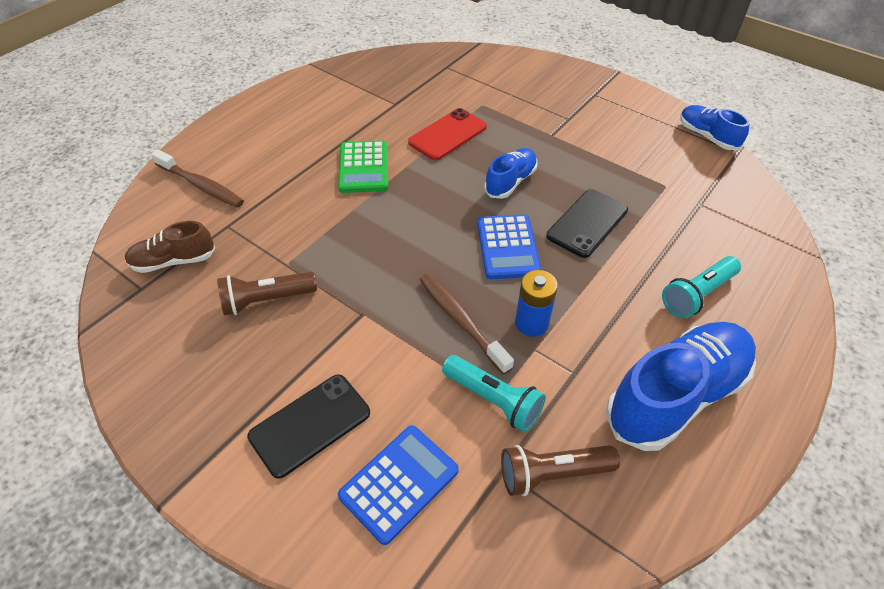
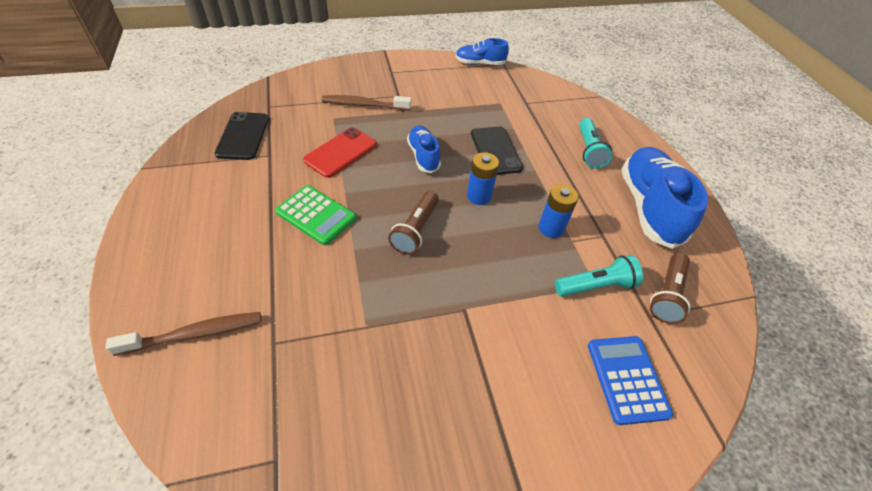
camera: 55 degrees left, 0 degrees up
brown shoe [125,221,215,273] -> none
brown flashlight [217,272,317,316] -> brown flashlight moved to [388,191,439,255]
black phone [247,374,370,479] -> black phone moved to [214,112,269,160]
red phone [408,108,487,161] -> red phone turned 45 degrees clockwise [303,127,377,178]
brown toothbrush [419,273,514,375] -> brown toothbrush moved to [322,95,411,111]
blue calculator [477,214,541,279] -> blue battery [467,152,499,205]

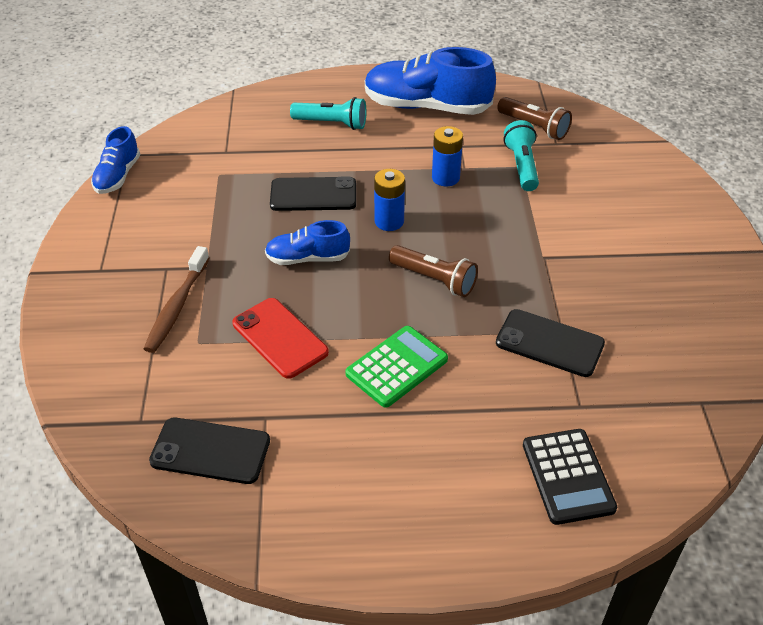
camera: 75 degrees left, 5 degrees down
brown toothbrush [105,312,261,356] -> black calculator [523,429,617,525]
blue calculator [588,336,673,425] -> none
none -> black phone [496,309,605,377]

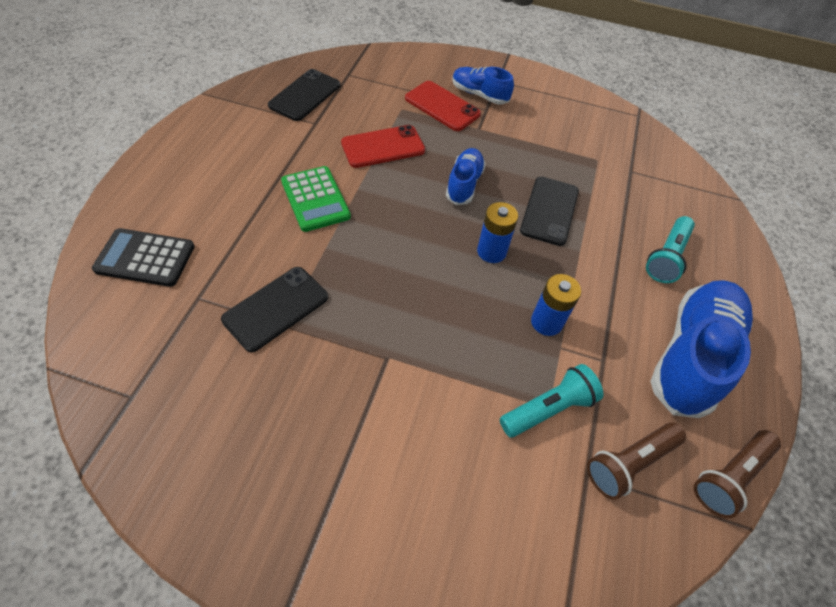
camera: 105 degrees right, 10 degrees up
blue shoe [91,126,140,194] -> blue shoe moved to [452,66,514,105]
brown toothbrush [144,246,210,353] -> red phone [405,81,481,131]
brown flashlight [389,245,478,297] -> brown flashlight moved to [694,430,781,518]
turquoise flashlight [504,120,539,191] -> turquoise flashlight turned 45 degrees counterclockwise [500,364,604,437]

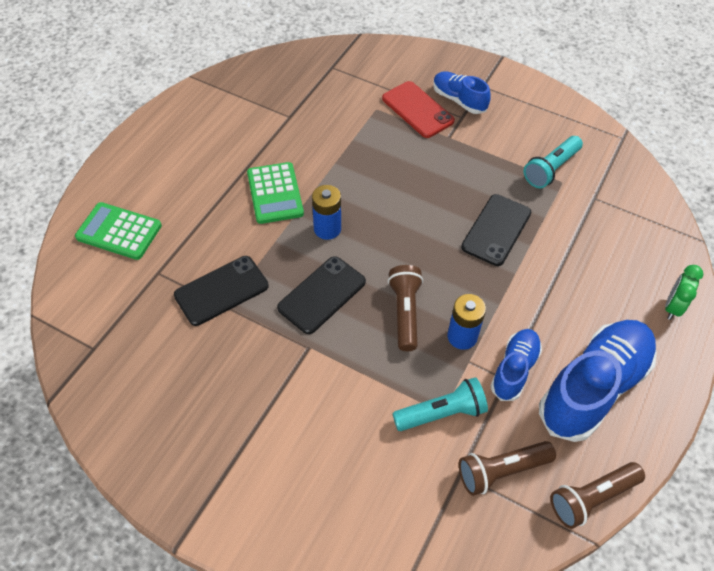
camera: 15 degrees right, 0 degrees up
black calculator [92,228,195,287] -> green calculator [75,202,162,260]
black phone [268,69,340,121] -> black phone moved to [277,256,366,334]
red phone [341,125,425,168] -> none
blue shoe [446,148,486,205] -> blue shoe moved to [491,329,542,401]
blue battery [477,202,518,263] -> blue battery moved to [312,185,341,240]
turquoise flashlight [646,216,695,283] -> turquoise flashlight moved to [524,136,583,188]
none -> brown flashlight [388,265,423,351]
none -> green clock [665,265,703,320]

